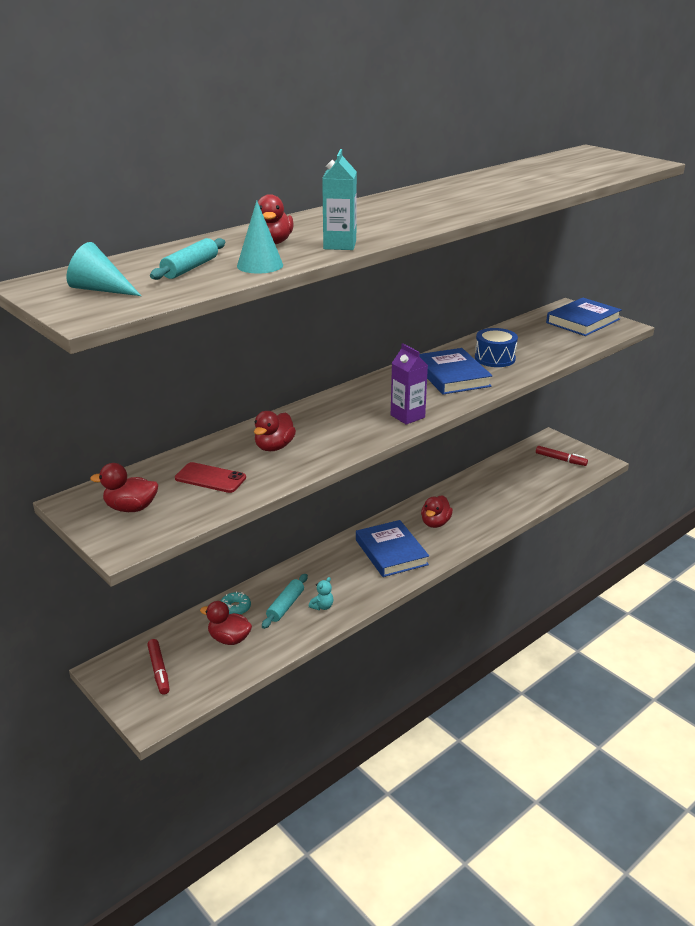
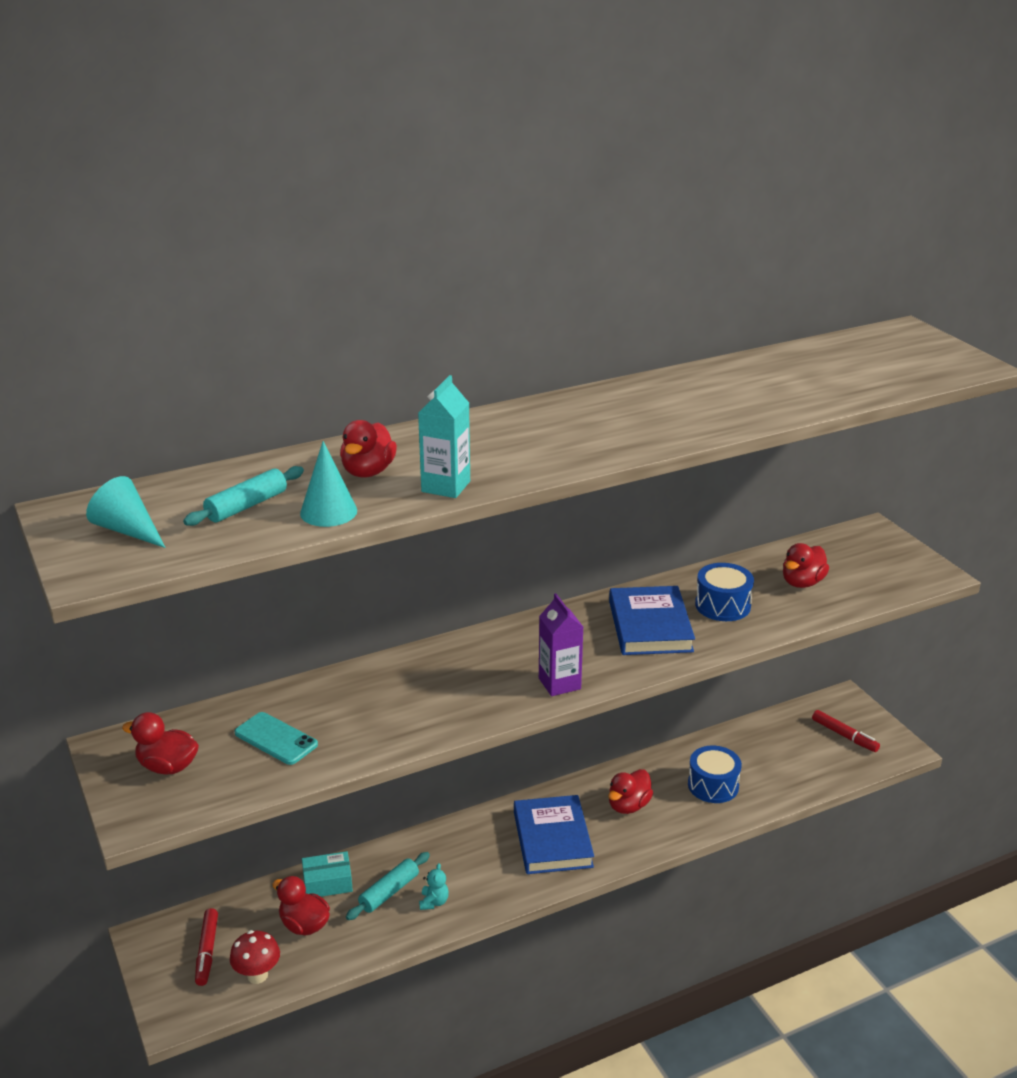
camera: 15 degrees right, 0 degrees up
red phone [175,462,246,493] -> turquoise phone [234,712,318,765]
turquoise donut [221,591,251,615] -> turquoise box [302,851,353,897]
red duck [254,411,296,451] -> red duck moved to [783,543,829,588]
turquoise teddy bear [309,577,333,610] -> turquoise teddy bear turned 45 degrees counterclockwise [419,863,449,910]
blue book [546,298,622,336] -> none
none -> red mushroom [230,930,280,984]
none -> blue drum [688,746,742,803]

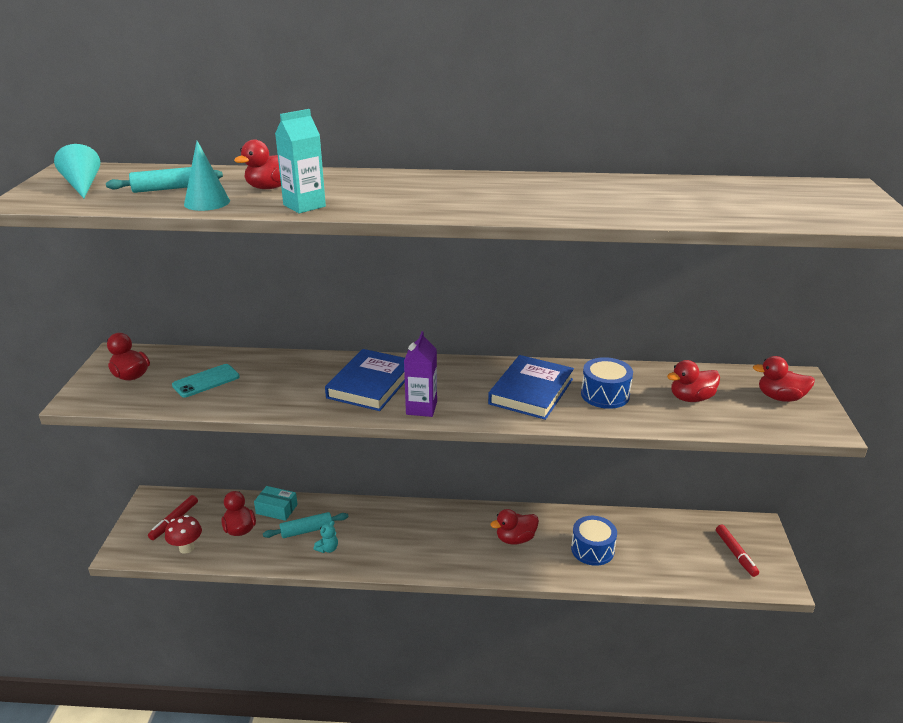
camera: 30 degrees right, 0 degrees up
turquoise phone [234,712,318,765] -> turquoise phone turned 75 degrees clockwise [172,364,240,398]
blue book [514,795,594,874] -> blue book moved to [325,349,405,411]
none -> red duck [753,356,815,402]

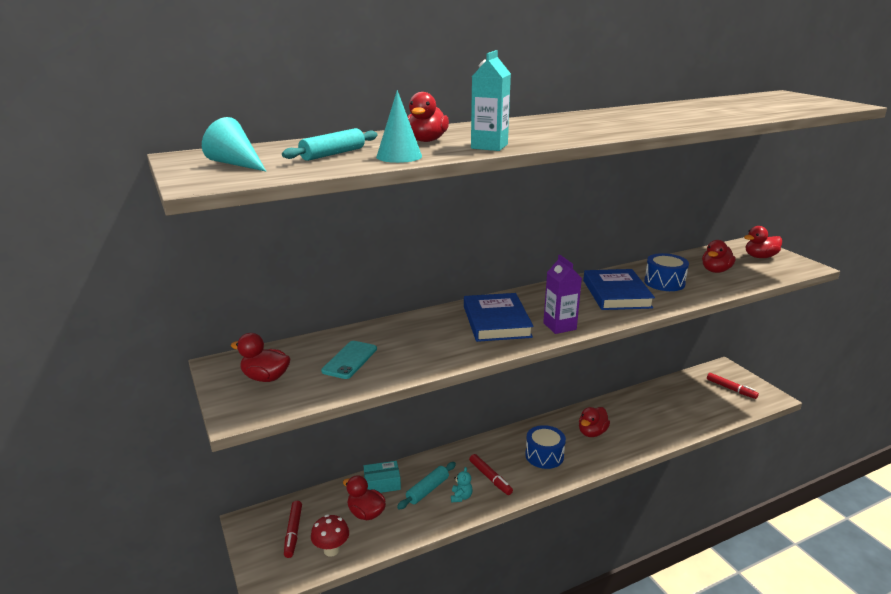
camera: 30 degrees left, 5 degrees down
blue drum [571,516,617,566] -> blue drum moved to [525,425,566,469]
none -> red marker [469,454,513,495]

